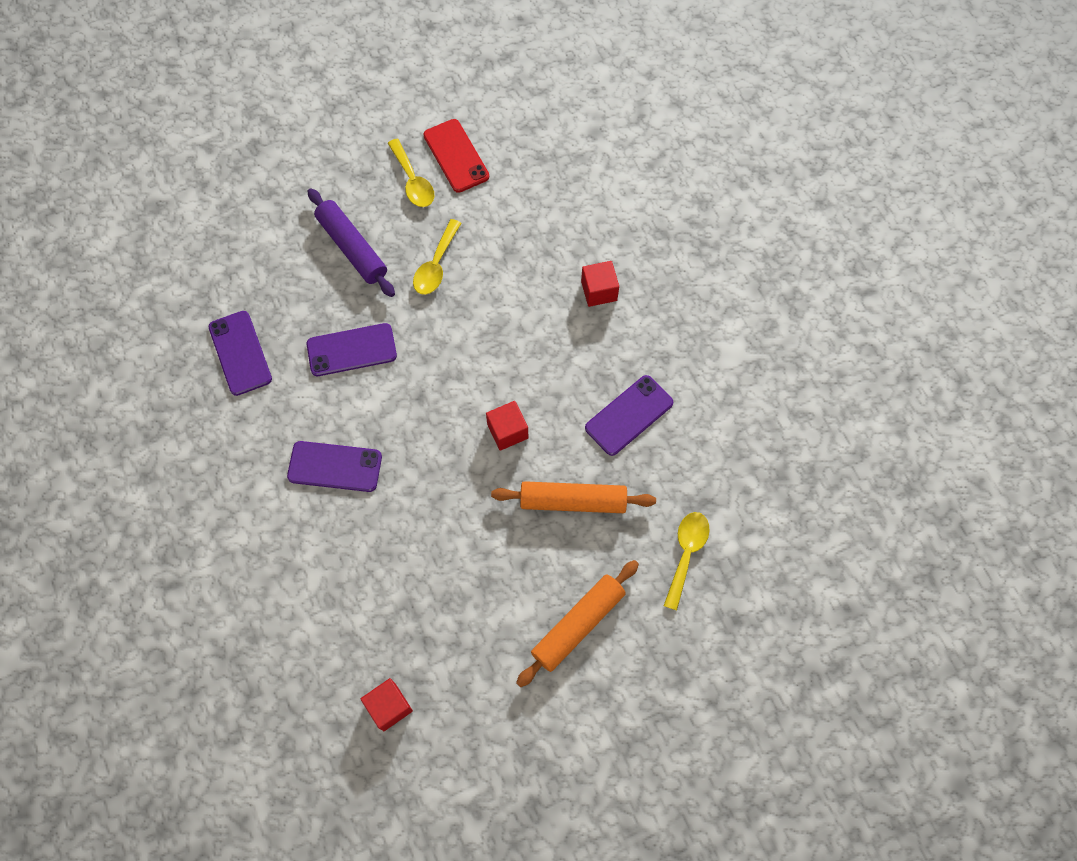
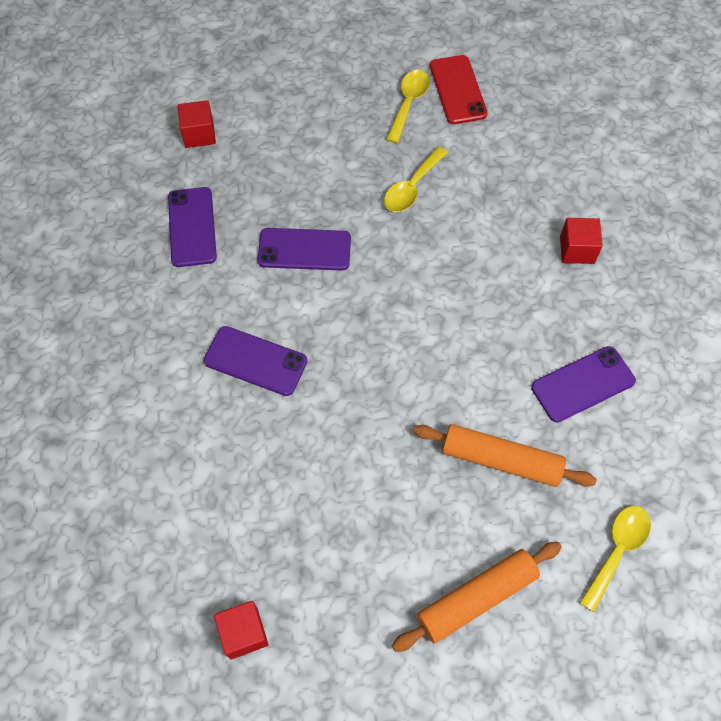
camera: 15 degrees right, 5 degrees down
purple rolling pin [308,188,395,297] -> none
yellow spoon [388,139,434,207] -> yellow spoon turned 150 degrees counterclockwise [386,70,430,143]
red cube [486,401,528,451] -> red cube moved to [178,100,216,148]

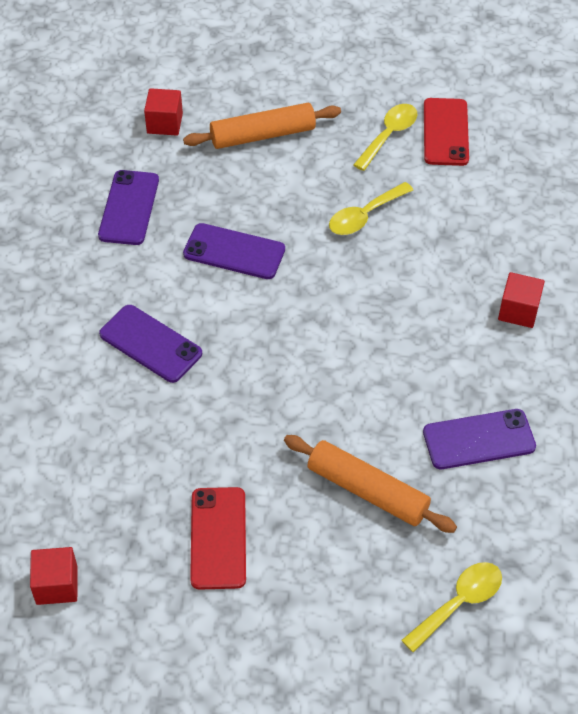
camera: 15 degrees right, 10 degrees down
orange rolling pin [392,542,562,652] -> orange rolling pin moved to [183,103,341,149]
none -> red phone [190,487,246,590]

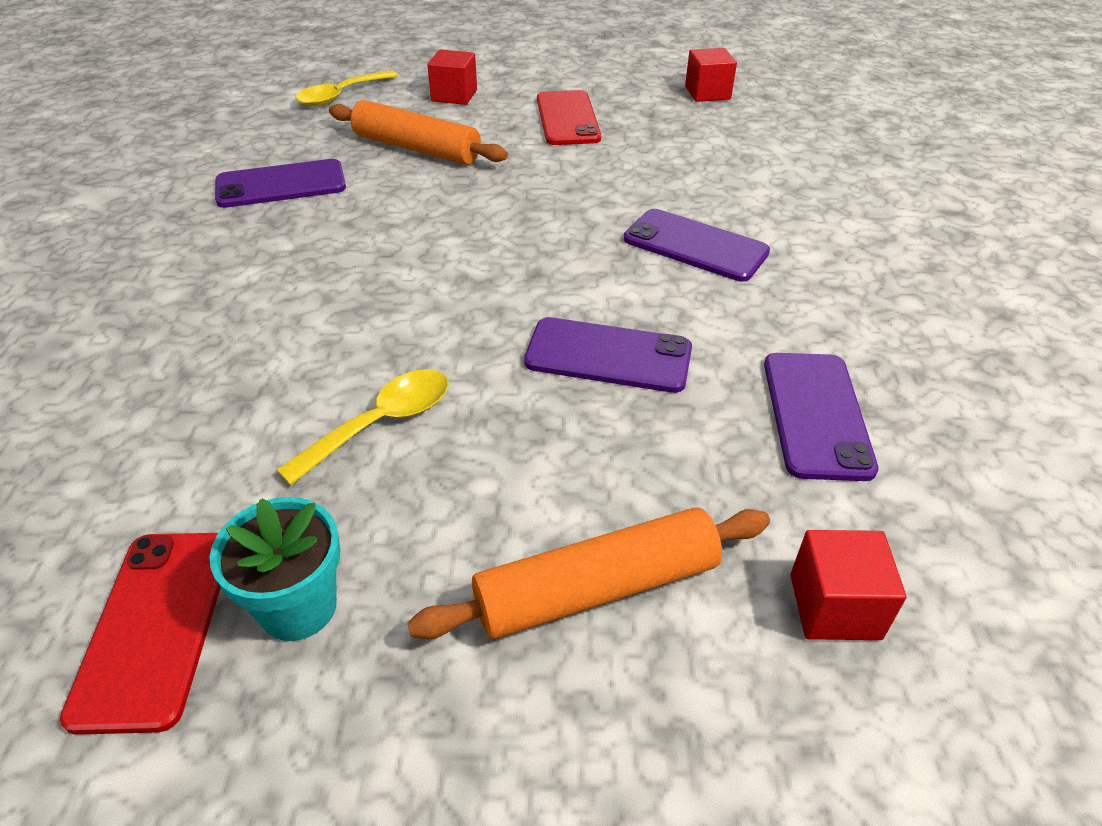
camera: 175 degrees right, 10 degrees down
yellow spoon [353,104,417,171] -> turquoise flower pot [210,497,341,641]
red cube [498,272,545,328] -> red cube moved to [428,49,477,105]

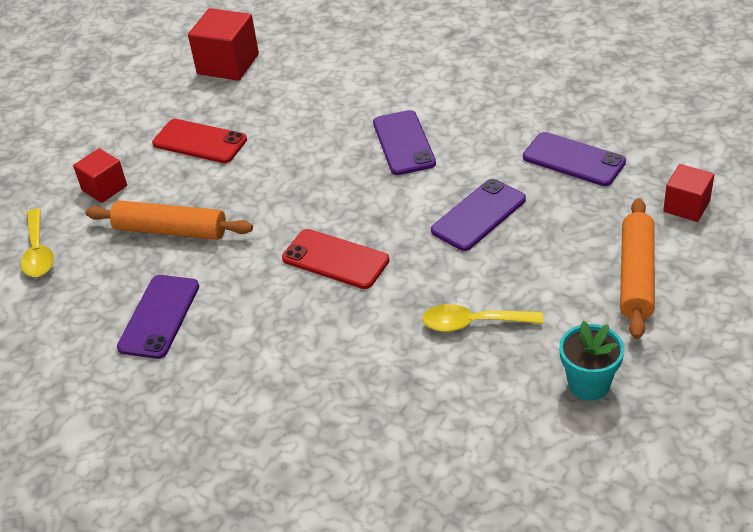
camera: 55 degrees left, 0 degrees up
red phone [60,533,221,735] -> red phone moved to [282,229,390,289]
yellow spoon [277,369,449,485] -> yellow spoon turned 75 degrees counterclockwise [422,304,544,332]
orange rolling pin [329,100,508,165] -> orange rolling pin turned 45 degrees clockwise [85,200,253,240]
purple phone [624,209,770,282] -> purple phone turned 75 degrees counterclockwise [373,110,436,175]
red cube [685,48,737,102] -> red cube [188,8,259,81], size x1.60

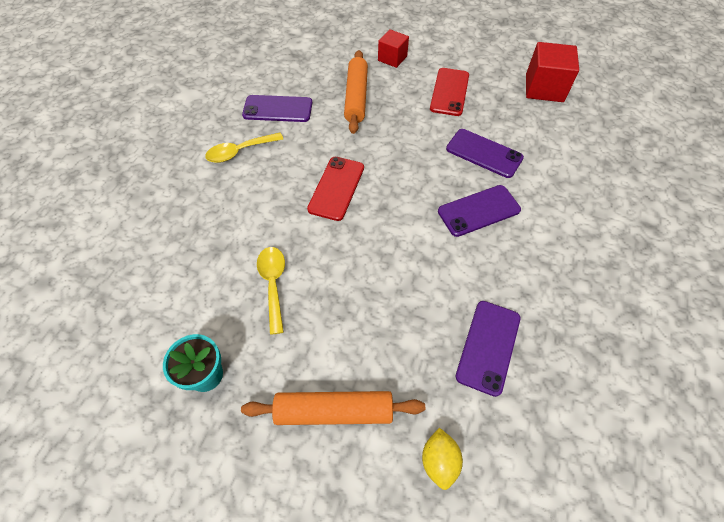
camera: 75 degrees right, 15 degrees up
yellow spoon [20,209,54,277] -> yellow spoon moved to [205,132,283,163]
purple phone [431,179,526,251] -> purple phone moved to [446,129,524,178]
red cube [663,164,714,222] -> yellow lemon [422,428,463,490]

